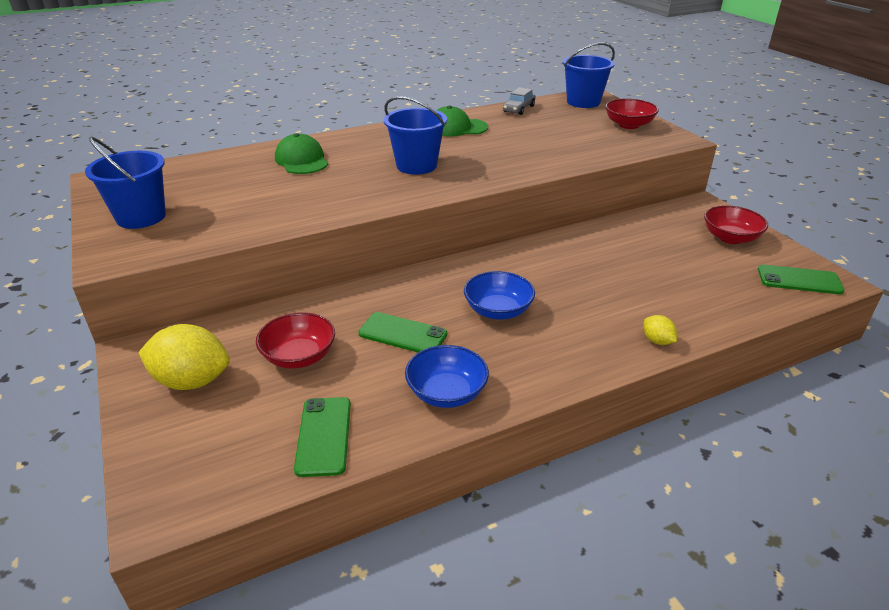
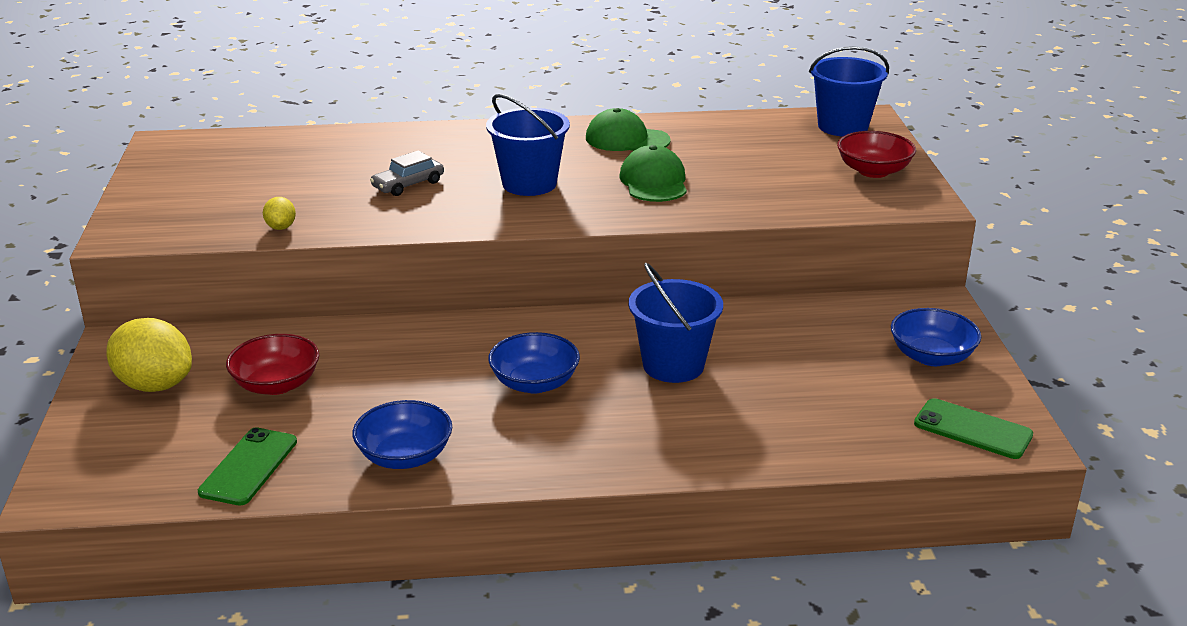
camera: 20 degrees right, 5 degrees down
blue bucket [85,137,166,229] -> blue bucket moved to [629,263,723,383]
green cap [275,133,328,174] -> green cap moved to [620,145,687,202]
green phone [358,312,447,352] -> none
grey car [503,87,536,115] -> grey car moved to [370,150,444,196]
yellow lemon [644,315,677,345] -> yellow lemon moved to [263,197,296,230]
red bowl [704,205,768,244] -> blue bowl [891,308,981,366]

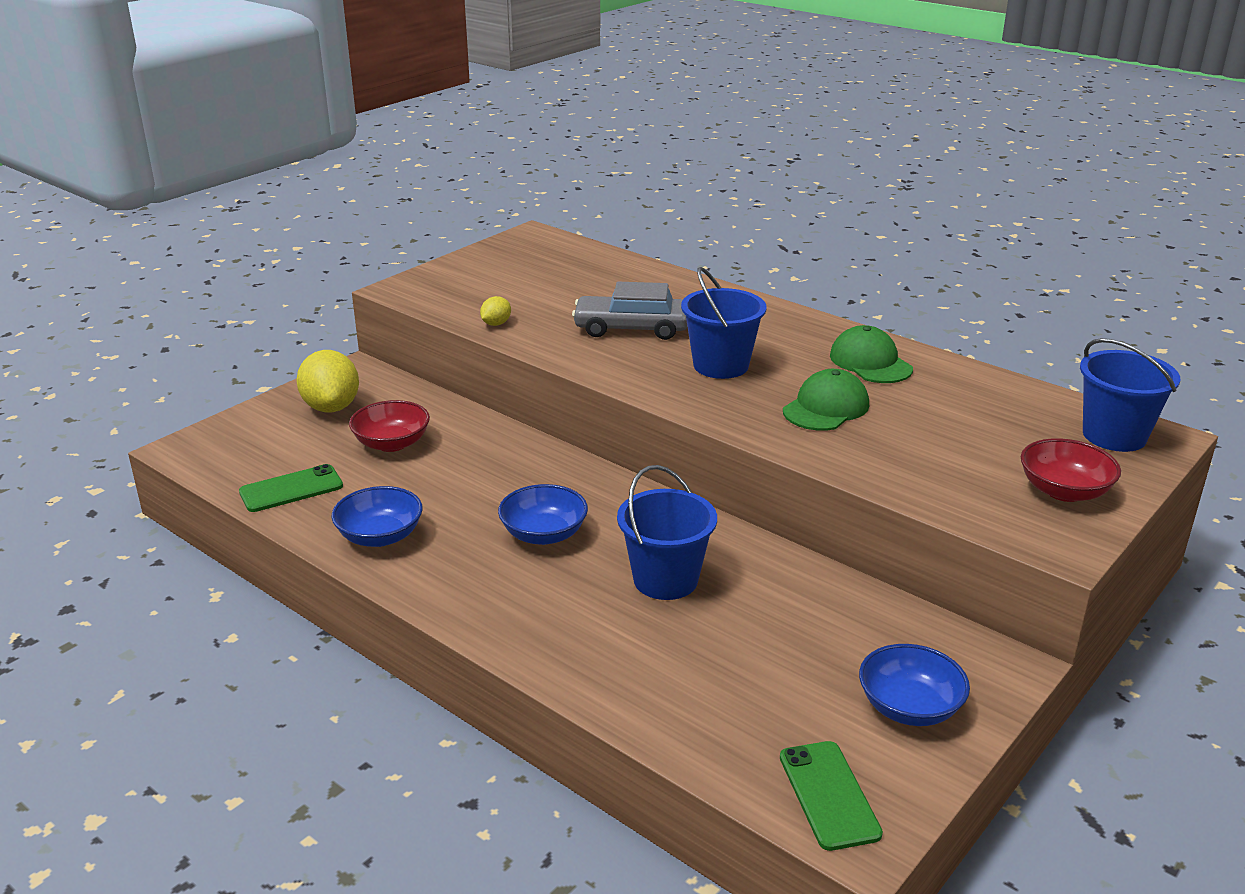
camera: 45 degrees right, 0 degrees up
grey car [370,150,444,196] -> grey car [572,282,687,340], size x1.63

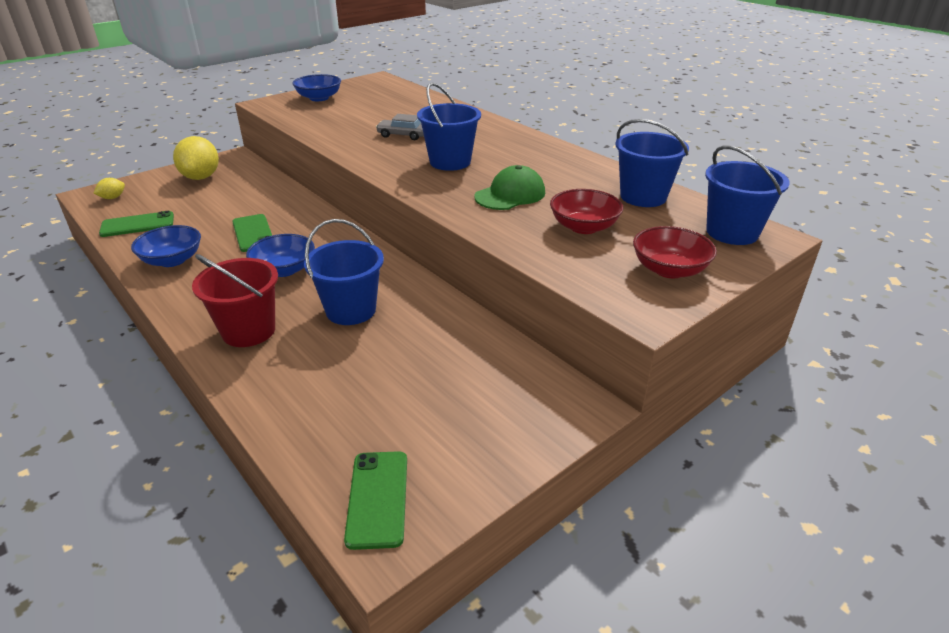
camera: 10 degrees right, 5 degrees up
red bowl [349,400,430,452] -> red bowl moved to [550,189,623,234]
yellow lemon [480,296,511,326] -> yellow lemon moved to [93,178,125,199]
grey car [572,282,687,340] -> grey car [376,114,424,140], size x0.61
green cap [830,325,913,383] -> none
blue bowl [859,644,970,726] -> blue bowl moved to [292,74,341,101]
none -> red bucket [192,254,278,347]
none -> green phone [232,214,272,252]
none -> blue bucket [615,119,689,207]

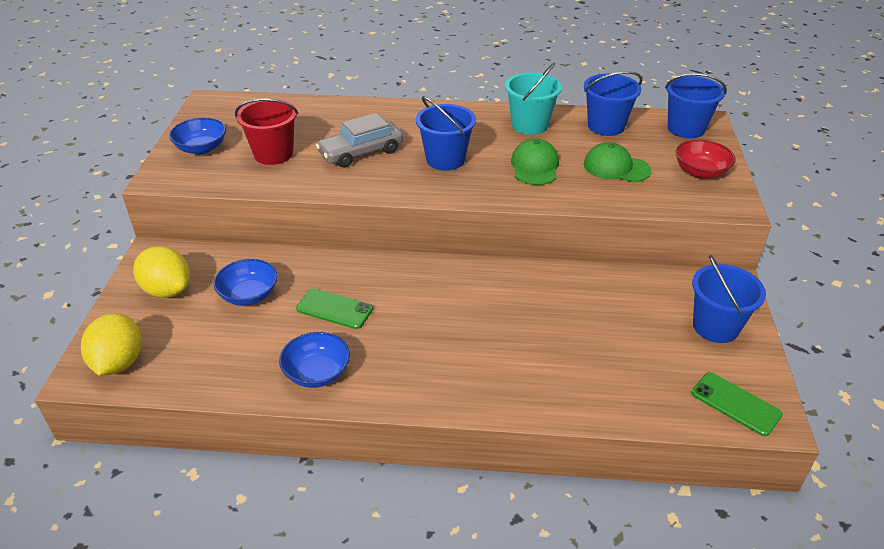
camera: 45 degrees left, 5 degrees up
yellow lemon [93,178,125,199] -> yellow lemon [81,313,142,376], size x2.09
green phone [99,211,174,237] -> none
red bucket [192,254,278,347] -> red bucket moved to [235,98,298,165]
blue bowl [246,234,315,277] -> blue bowl moved to [213,259,278,306]
blue bucket [304,219,384,325] -> blue bucket moved to [692,255,766,343]
grey car [376,114,424,140] -> grey car [316,113,403,168], size x1.63
red bowl [550,189,623,234] -> green cap [584,142,651,182]
none -> turquoise bucket [505,63,562,135]

